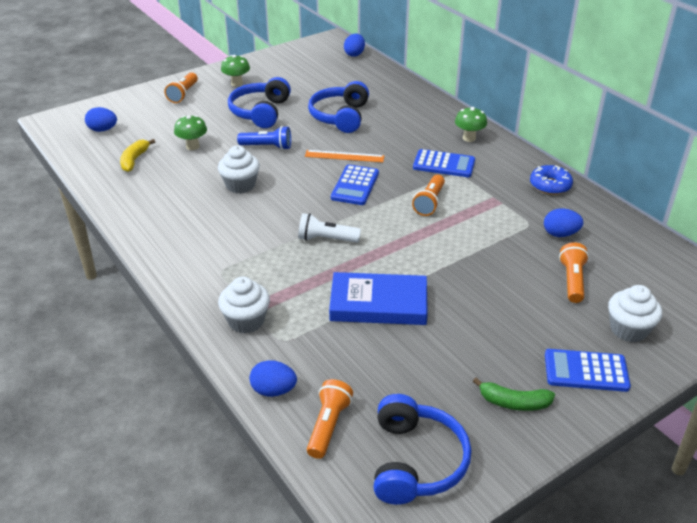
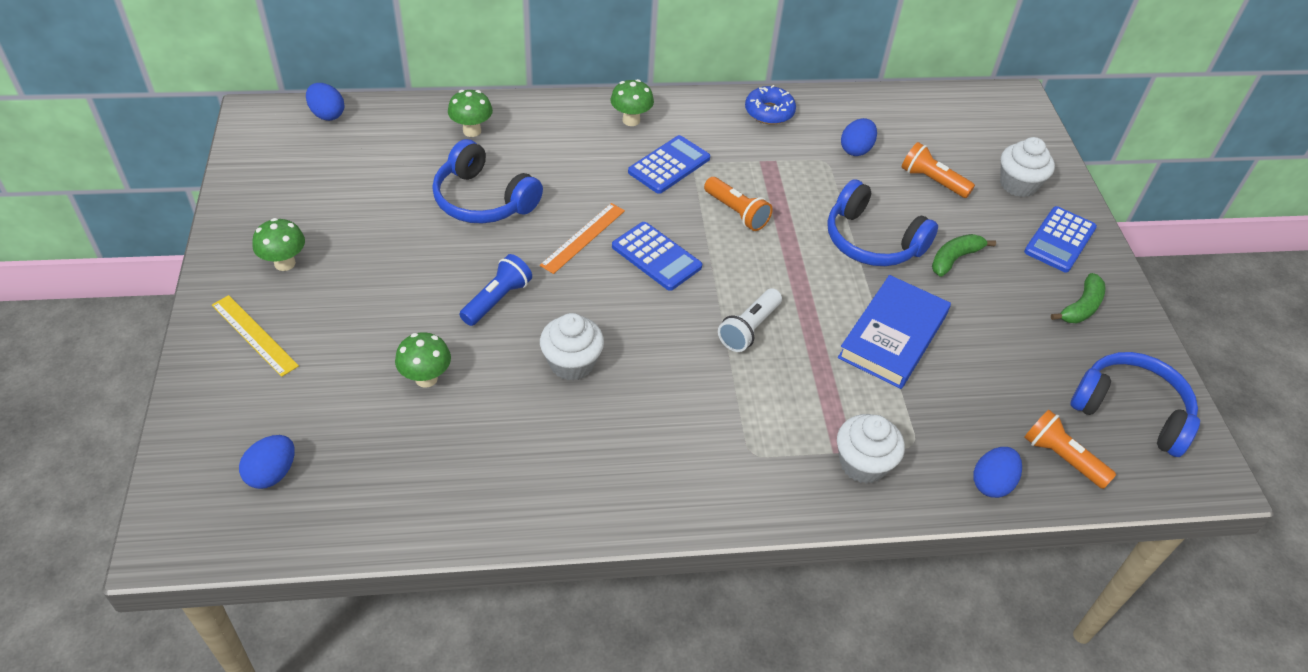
camera: 65 degrees left, 10 degrees up
yellow banana [120,139,155,172] -> none
orange flashlight [164,72,198,103] -> yellow ruler [212,295,299,377]
blue headphones [228,77,291,128] -> blue headphones moved to [827,179,938,266]
none -> green mushroom [448,90,493,137]
none -> green banana [932,234,996,277]

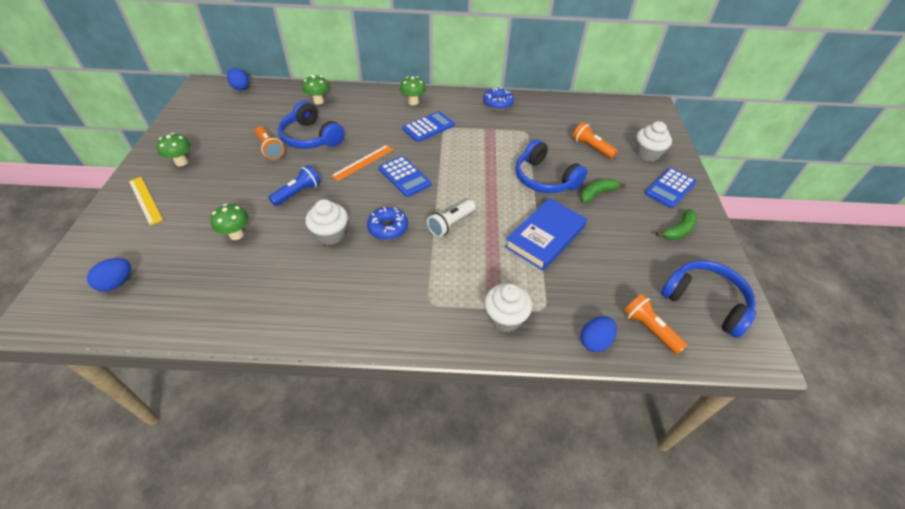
camera: 10 degrees right, 0 degrees up
orange flashlight [704,177,773,231] -> orange flashlight moved to [255,126,285,160]
blue egg [841,118,877,156] -> none
none -> blue donut [367,207,408,240]

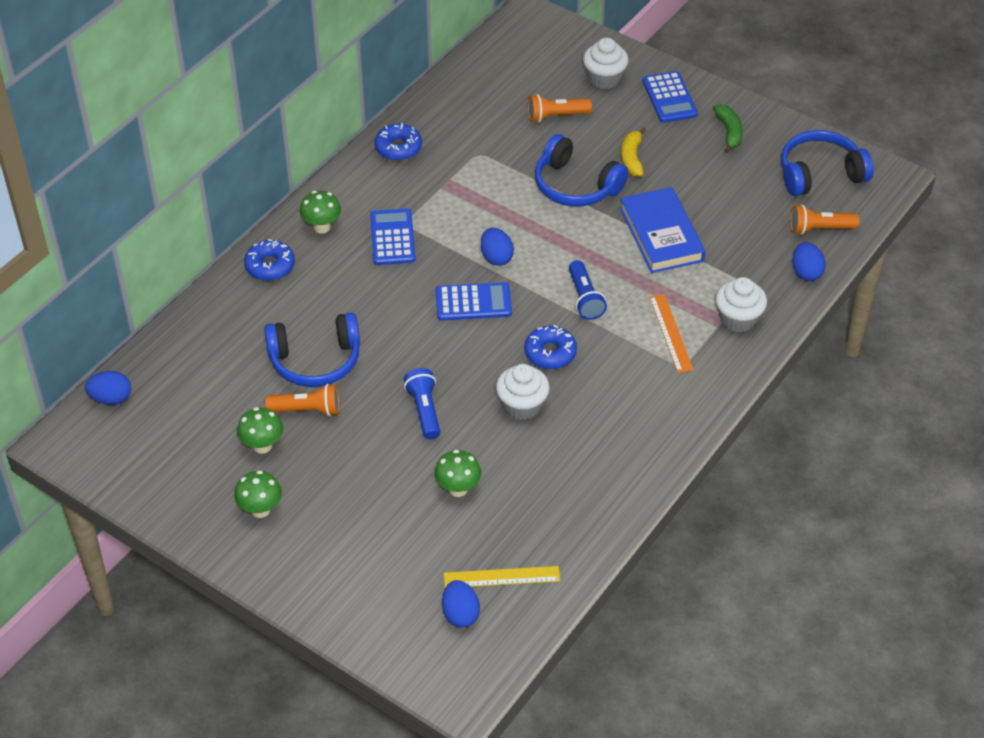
camera: 55 degrees left, 0 degrees up
yellow ruler [129,177,163,225] -> yellow ruler moved to [444,566,560,588]
green mushroom [302,75,329,104] -> green mushroom moved to [237,407,283,454]
orange ruler [331,145,394,181] -> orange ruler moved to [649,294,693,373]
white flashlight [427,200,475,237] -> blue flashlight [569,260,607,320]
blue headphones [515,139,587,193] -> blue headphones turned 45 degrees clockwise [535,134,629,207]
green banana [580,179,626,203] -> yellow banana [621,127,646,177]
none -> blue donut [244,239,295,281]
none -> blue egg [481,228,514,266]

